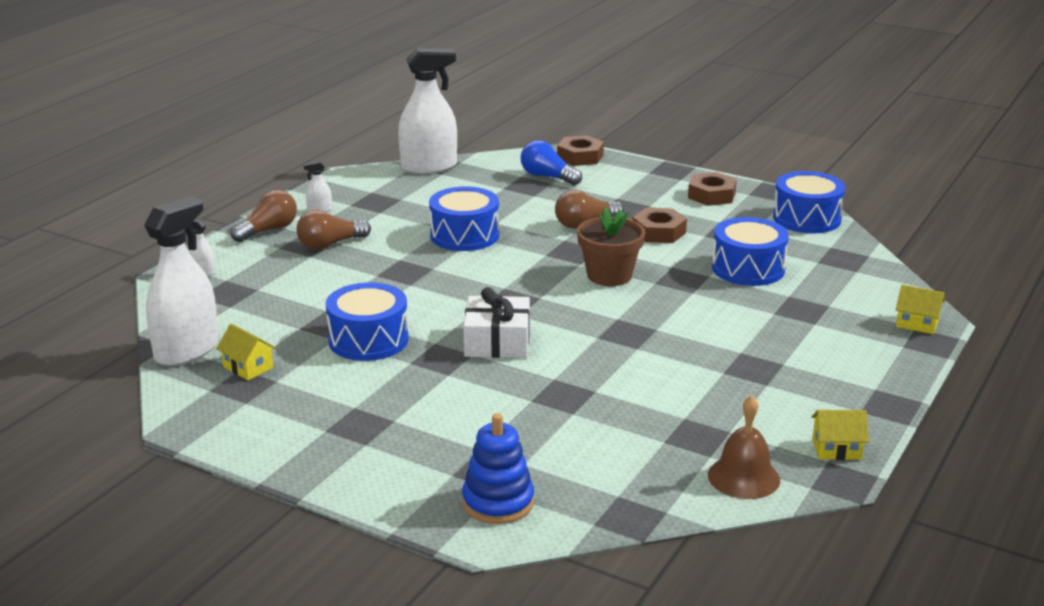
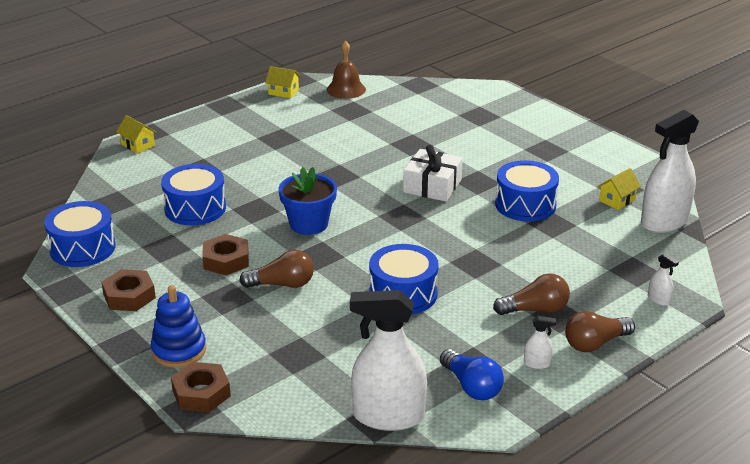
camera: 160 degrees left, 5 degrees up
yellow house [216,324,276,380] -> yellow house turned 75 degrees clockwise [597,168,641,210]
blue stacking toy [462,413,534,524] -> blue stacking toy moved to [151,285,206,367]
blue light bulb [521,140,582,185] -> blue light bulb moved to [440,349,504,400]
brown flower pot [577,207,645,286] -> blue flower pot [278,167,337,235]

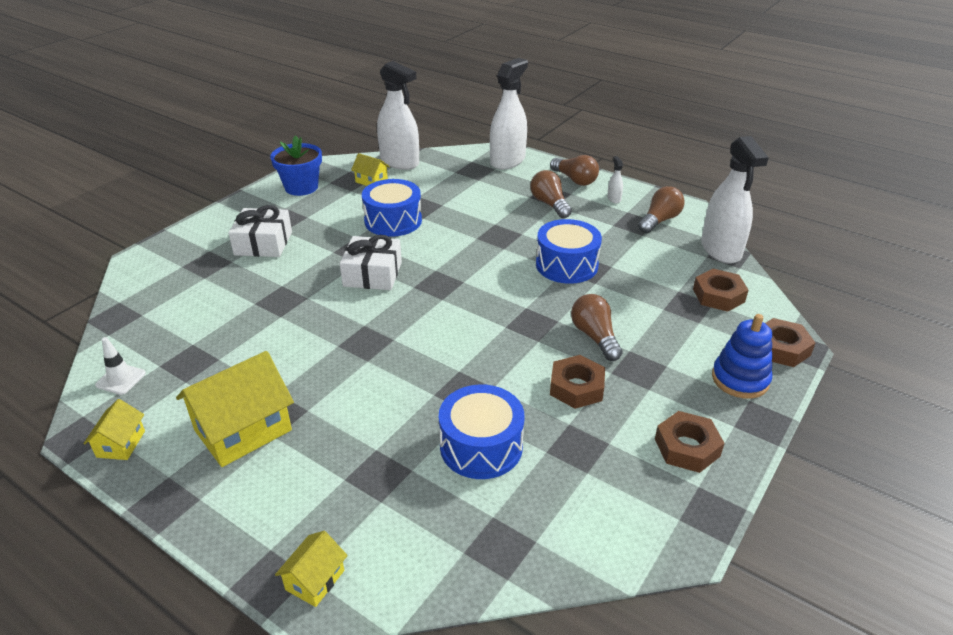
camera: 105 degrees left, 5 degrees up
blue drum [44,201,115,267] -> none
blue flower pot [278,167,337,235] -> blue flower pot moved to [270,135,322,196]
brown bell [327,40,366,99] -> white traffic cone [95,337,146,395]
blue light bulb [440,349,504,400] -> brown light bulb [638,186,685,233]
white spray bottle [648,253,679,306] -> white spray bottle [490,58,528,170], size x2.49
none -> yellow house [176,351,294,467]
none -> white gift [228,205,292,257]
none -> brown nut [693,269,748,312]

